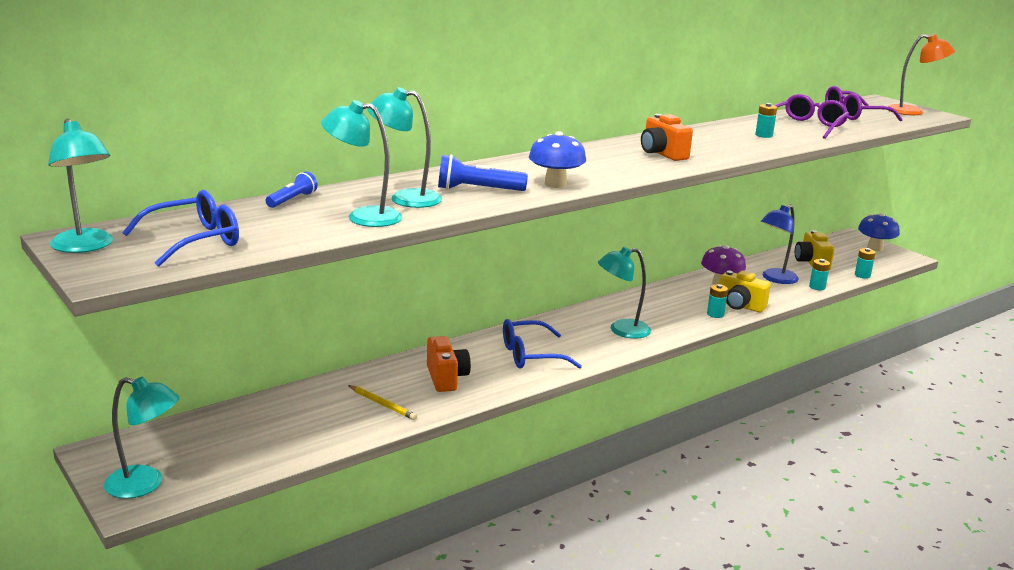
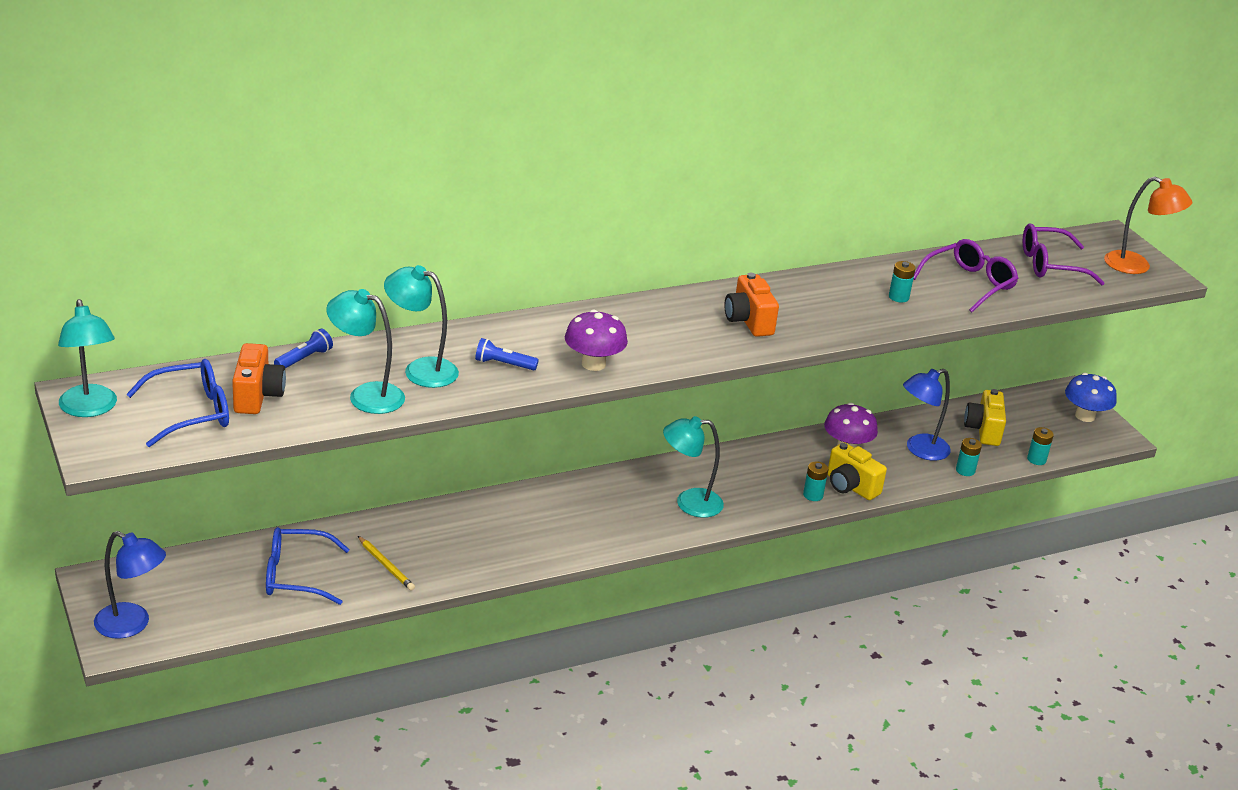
camera: 10 degrees right, 10 degrees up
turquoise lamp [104,377,179,499] -> blue lamp [94,531,166,639]
orange camera [427,336,471,392] -> orange camera moved to [232,343,286,414]
blue flashlight [438,154,528,191] -> blue flashlight [475,338,539,370], size x0.65
blue glasses [503,319,582,369] -> blue glasses moved to [266,527,350,605]
blue mushroom [529,131,586,188] -> purple mushroom [565,309,628,371]

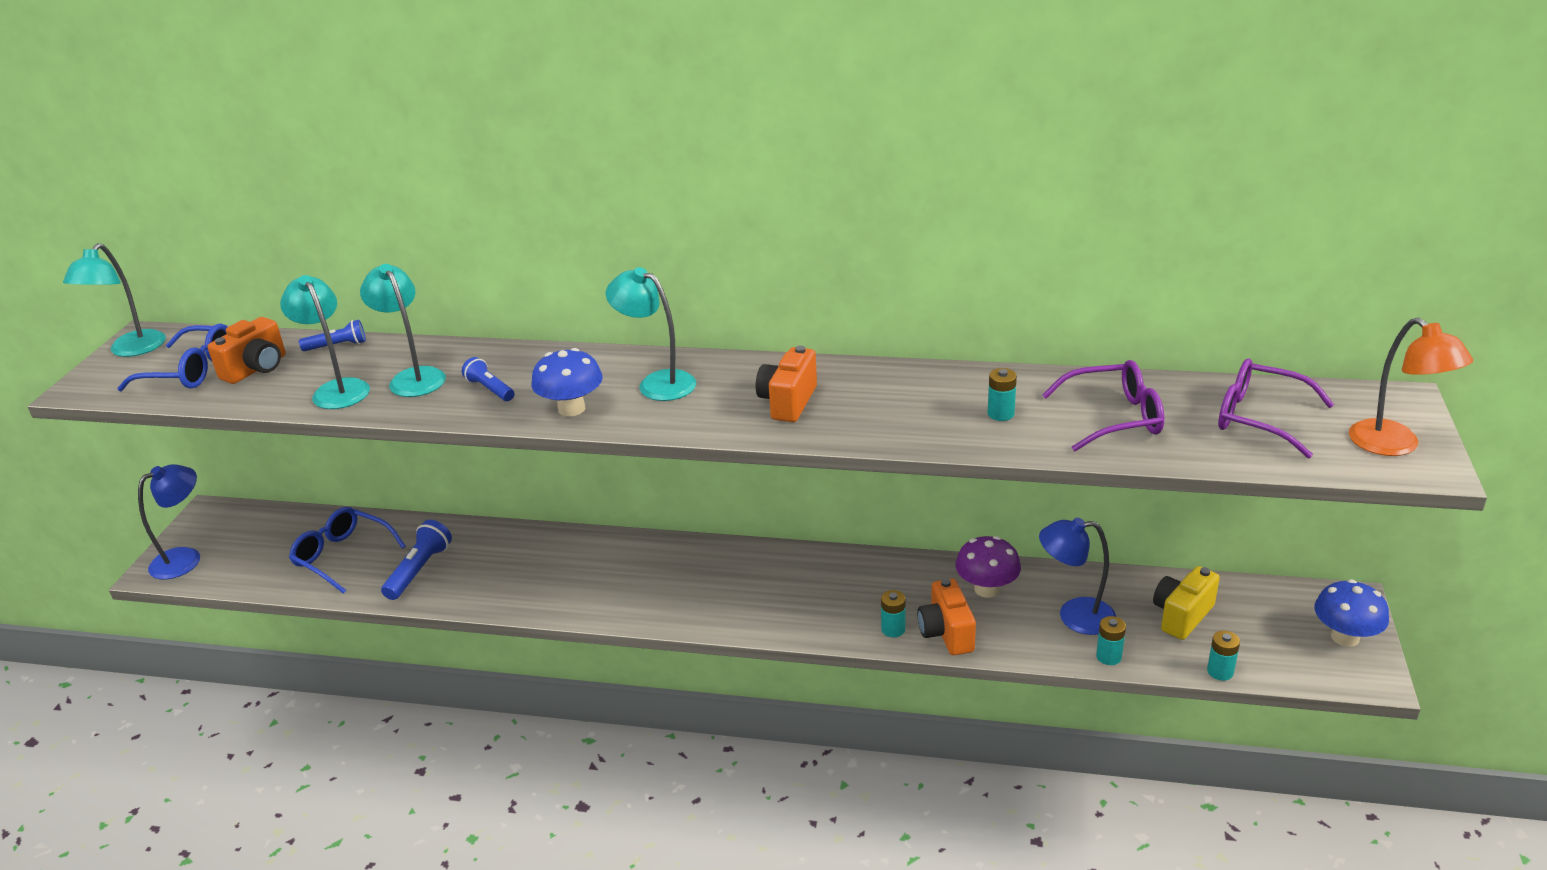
camera: 40 degrees right, 0 degrees up
blue lamp [94,531,166,639] -> blue lamp turned 105 degrees counterclockwise [138,464,200,579]
yellow pencil [358,536,415,591] -> blue flashlight [381,520,452,600]
purple mushroom [565,309,628,371] -> blue mushroom [531,348,603,416]
turquoise lamp [663,416,724,518] -> turquoise lamp moved to [606,267,696,401]
yellow camera [828,442,887,500] -> orange camera [917,578,976,655]

